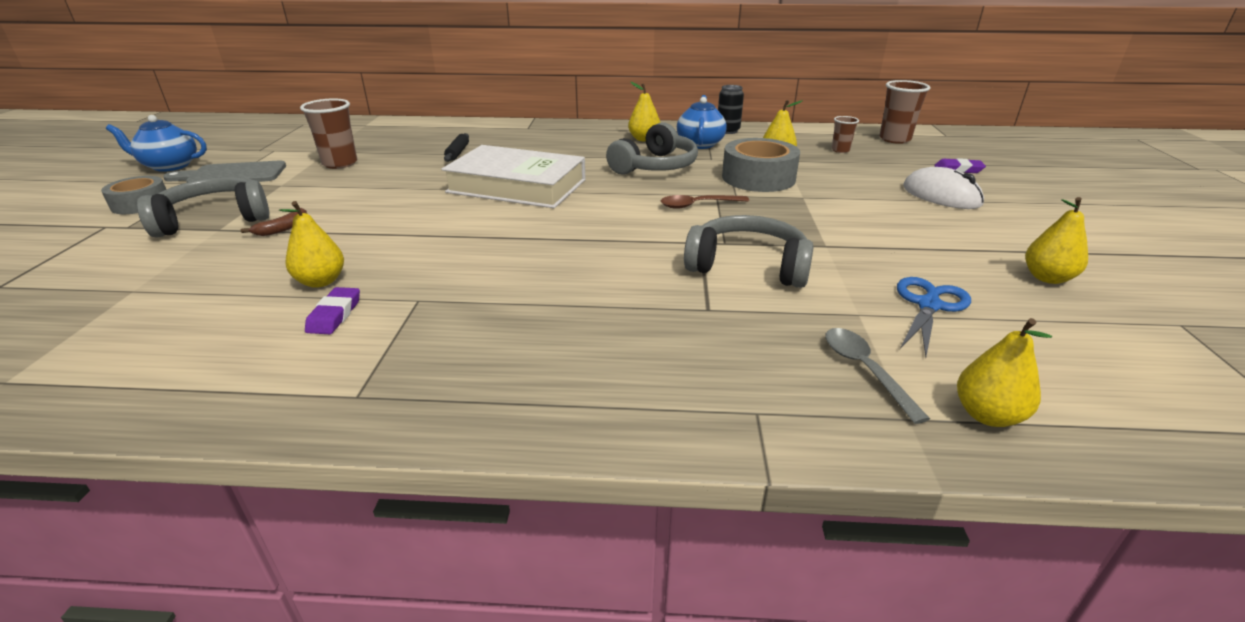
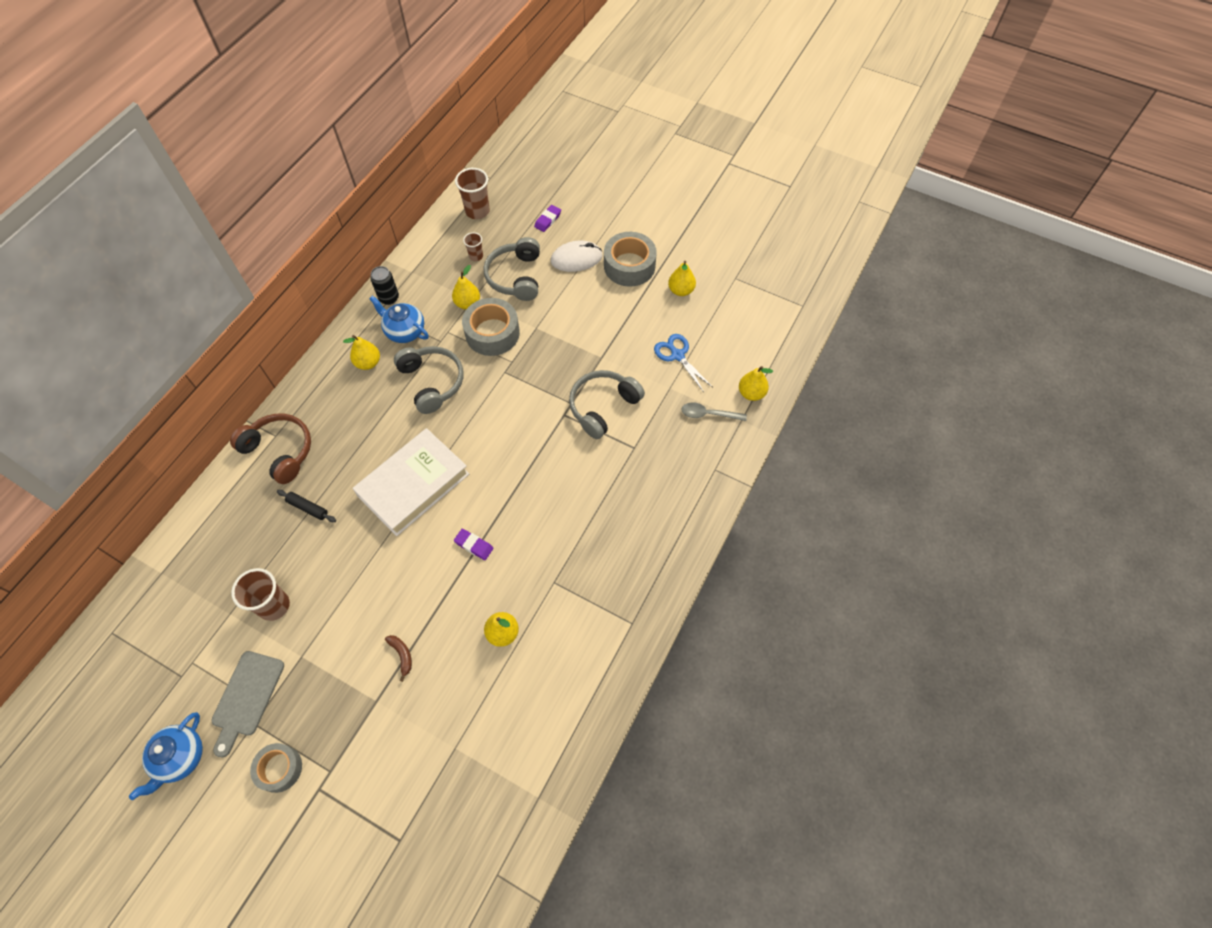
camera: 65 degrees left, 30 degrees up
grey headphones [137,177,270,238] -> grey headphones moved to [483,237,540,301]
purple eraser [305,287,360,334] -> purple eraser moved to [454,529,494,560]
brown spoon [661,195,749,209] -> none
none -> brown headphones [230,414,311,484]
none -> grey tape [604,232,657,286]

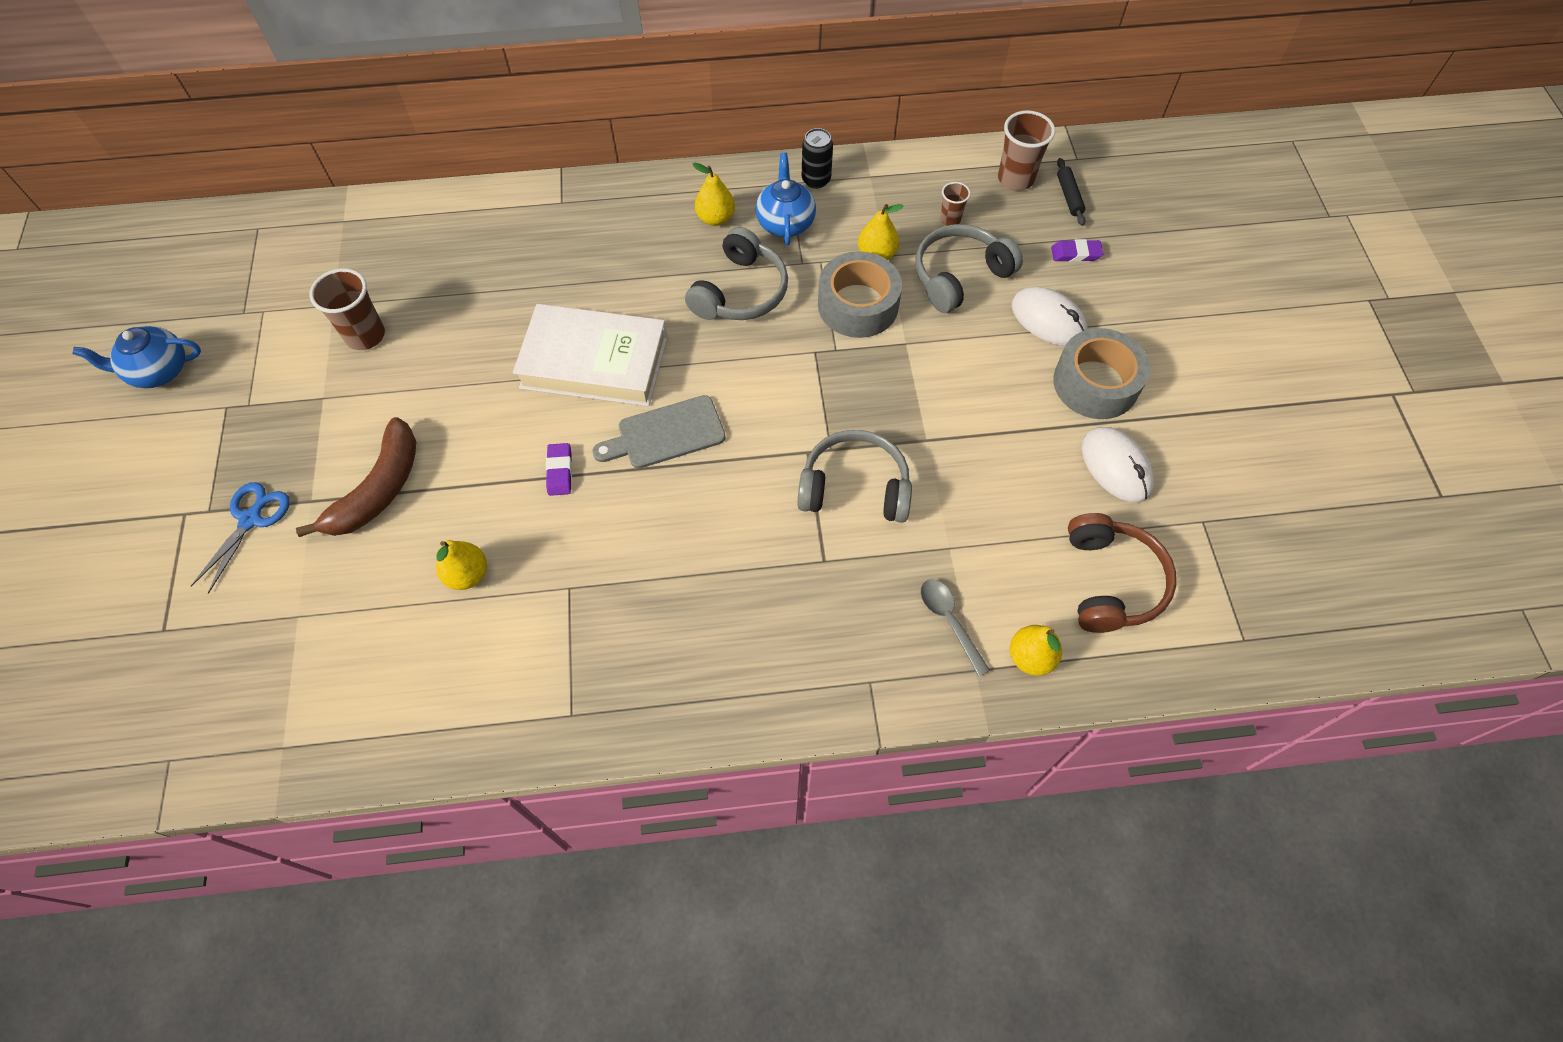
camera: 55 degrees right, 0 degrees up
grey cutting board [211,651,284,757] -> grey cutting board moved to [592,395,726,468]
brown headphones [230,414,311,484] -> brown headphones moved to [1068,513,1177,633]
grey tape [250,743,302,793] -> none
black rolling pin [277,490,336,522] -> black rolling pin moved to [1057,158,1086,226]
brown banana [385,635,412,682] -> brown banana [296,417,416,537], size x2.28
blue scissors [654,334,712,392] -> blue scissors moved to [190,482,290,594]
yellow pear [668,261,696,296] -> white mouse [1082,427,1154,503]

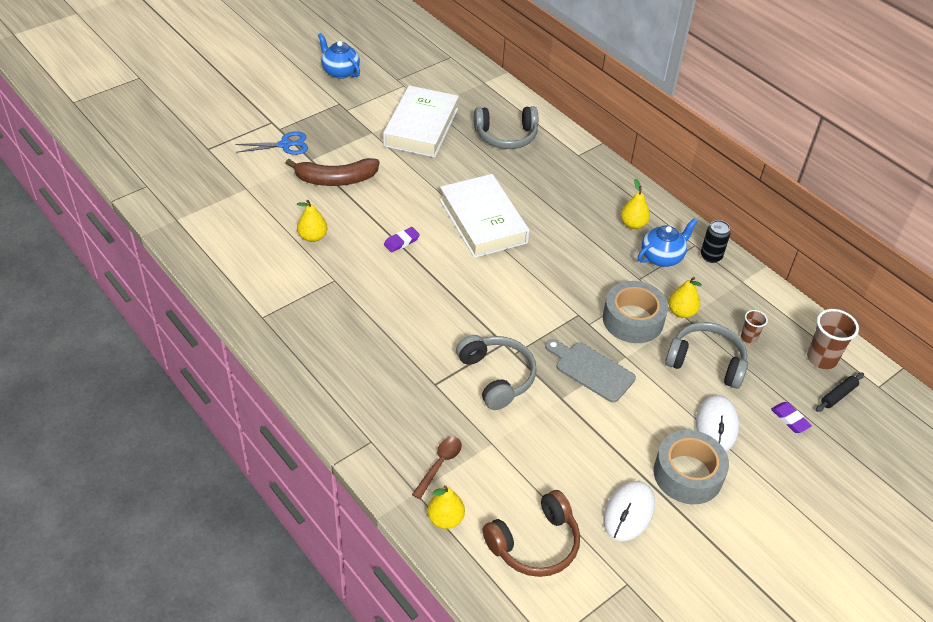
camera: 55 degrees right, 15 degrees down
brown cup [310,268,385,350] -> white book [383,85,459,157]
grey cutting board [592,395,726,468] -> grey cutting board moved to [545,339,636,403]
grey headphones [685,227,788,320] -> grey headphones moved to [474,106,538,149]
grey spoon [921,579,990,677] -> brown spoon [412,437,462,499]

